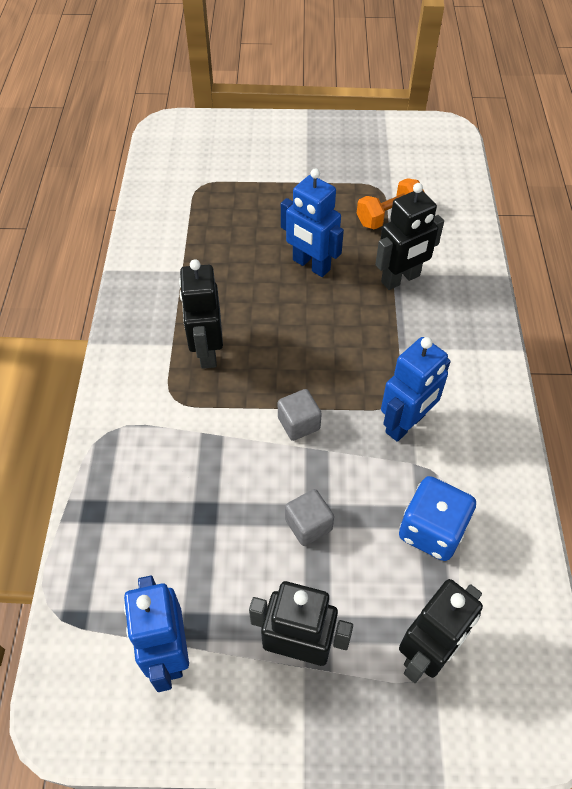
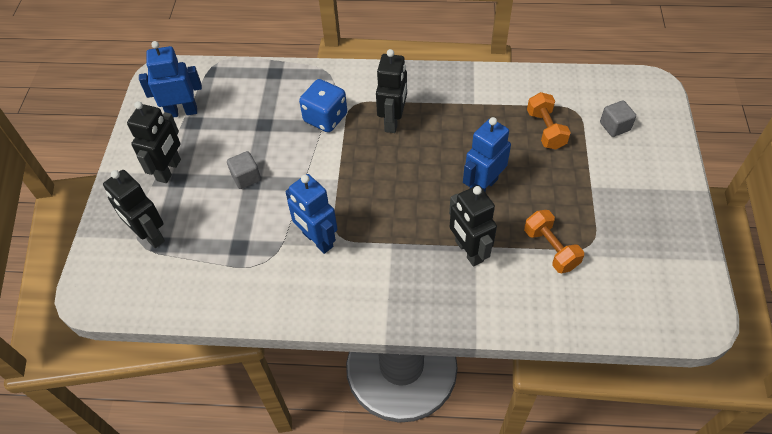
camera: 95 degrees right, 0 degrees up
black robot [179,259,223,369] -> black robot turned 105 degrees clockwise [376,49,407,133]
grey cube [278,389,322,441] -> grey cube moved to [600,101,636,137]
blue dice [399,476,476,561] -> blue dice moved to [299,79,347,132]
none -> orange dumbbell [527,92,571,150]

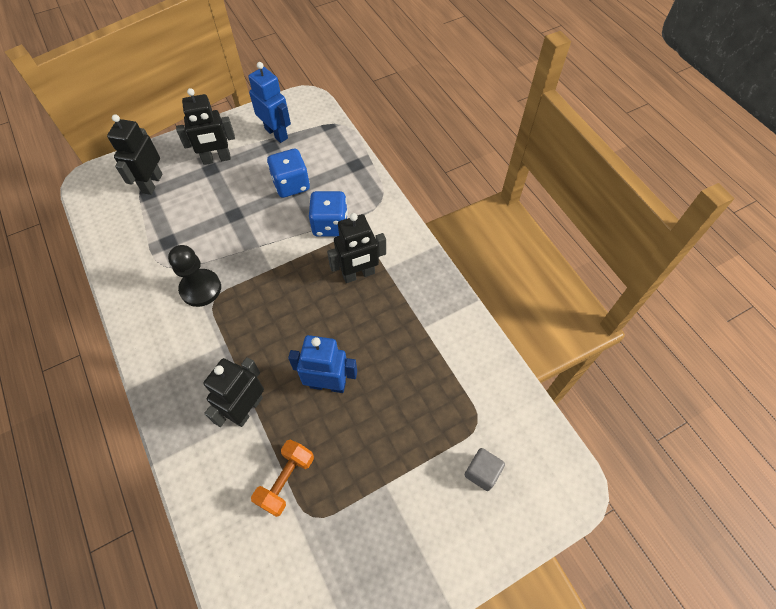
camera: 55 degrees right, 5 degrees up
grey cube [227,151,261,189] -> none
blue robot [285,174,337,254] -> black pawn [168,245,221,307]
orange dumbbell [527,92,571,150] -> none
none -> blue dice [267,149,310,198]

